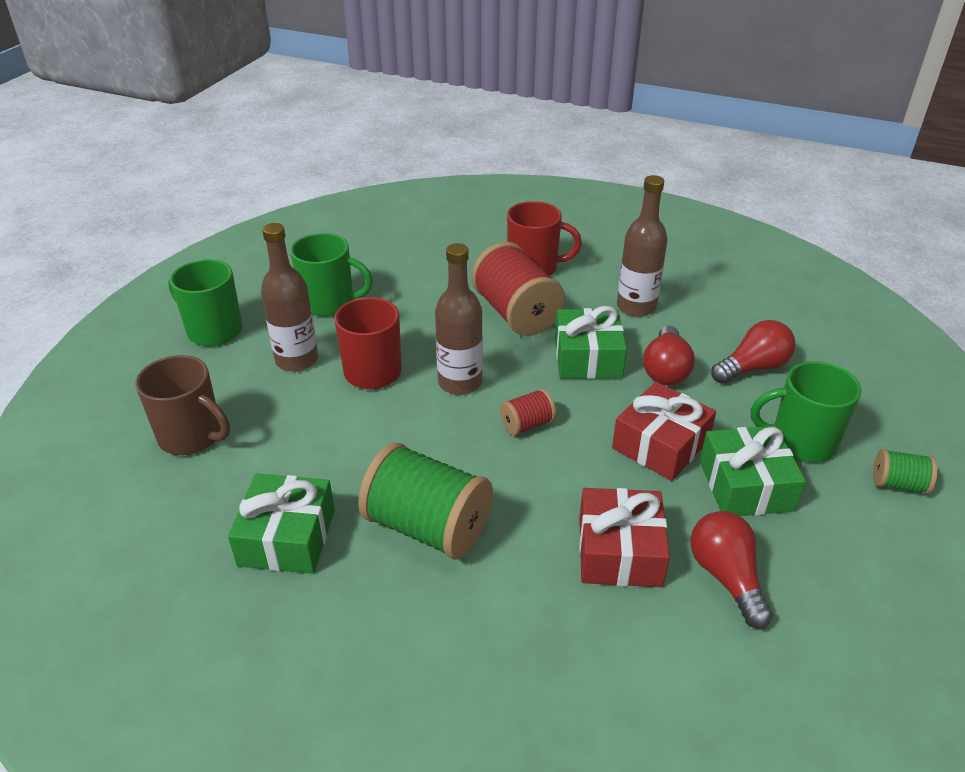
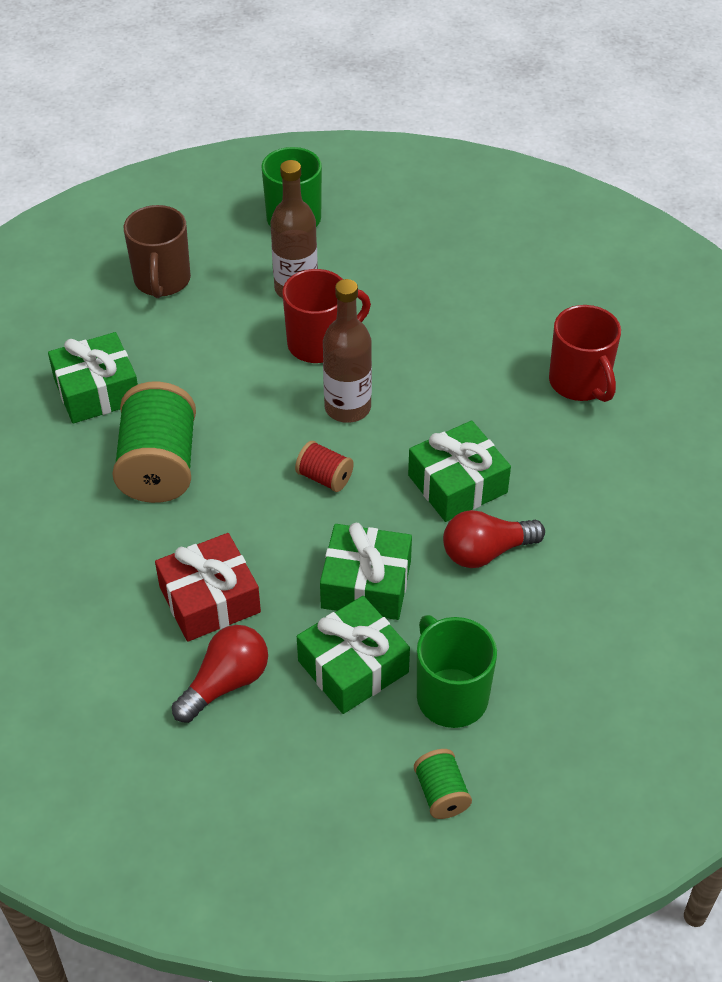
camera: 60 degrees right, 10 degrees up
green mug [290,233,373,316] -> none
red spool [471,242,565,336] -> none
red gift [612,382,716,481] -> green gift [320,523,412,620]
brown bottle [617,175,668,317] -> none
red light bulb [711,320,795,384] -> none

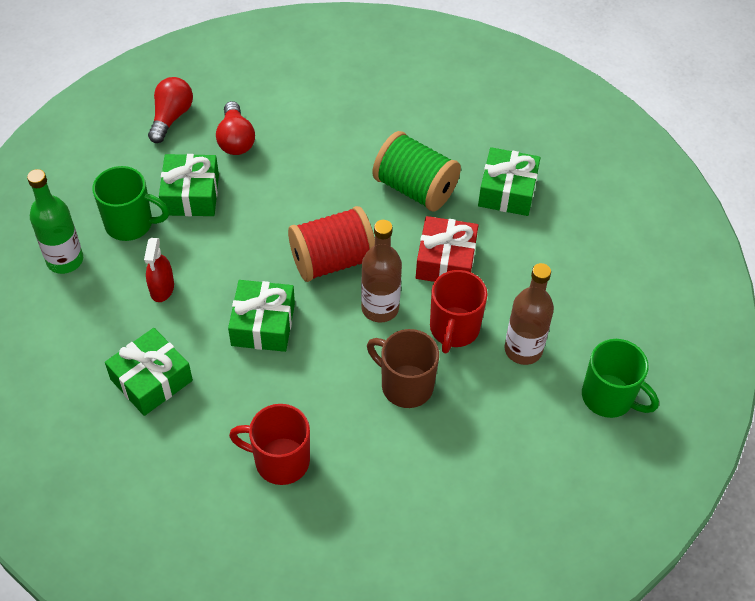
camera: 125 degrees right, 5 degrees up
brown mug [124,205,191,298] -> brown mug moved to [367,329,439,408]
red gift [155,533,261,641] -> red gift moved to [416,216,478,282]
red spool [295,441,354,492] -> red spool [288,206,375,282], size x2.06
green gift [320,523,412,620] -> green gift moved to [105,328,193,416]
green spool [414,749,472,819] -> none
red light bulb [443,510,545,568] -> red light bulb moved to [148,77,193,143]
none -> green bottle [27,169,83,274]
none -> red spray bottle [144,238,174,302]

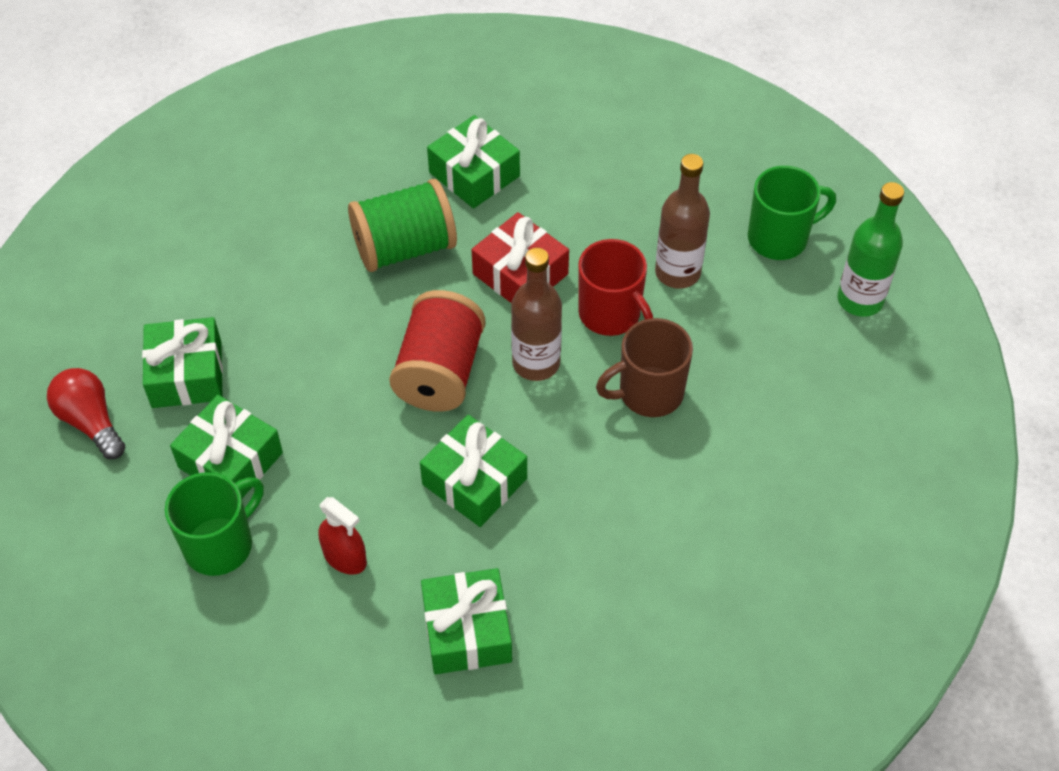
camera: 55 degrees left, 0 degrees up
green bottle [27,169,83,274] -> green bottle moved to [837,182,904,317]
red light bulb [216,101,255,155] -> green gift [142,317,223,408]
red mug [229,404,310,485] -> none

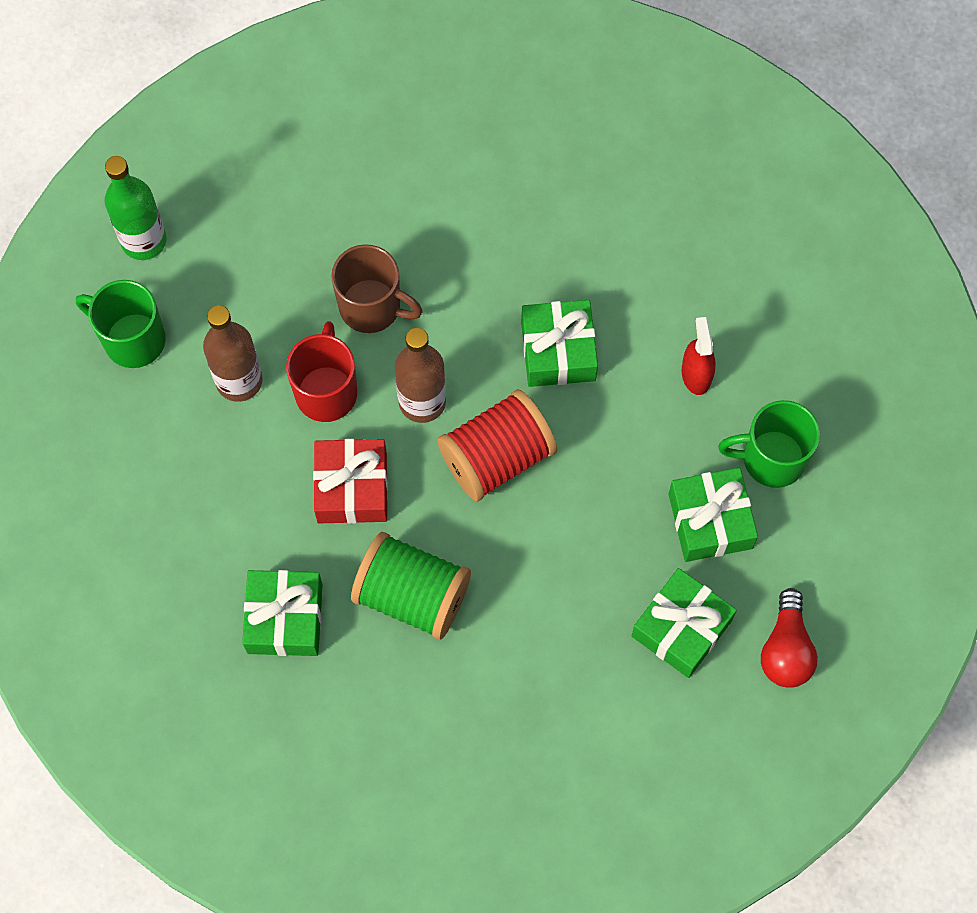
camera: 135 degrees left, 15 degrees up
green gift [421,568,512,674] -> none

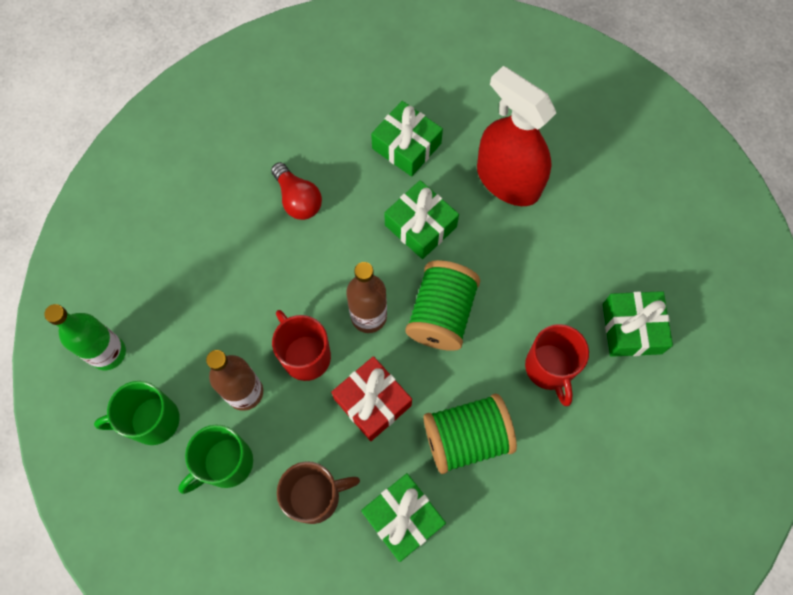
camera: 40 degrees left, 0 degrees up
brown mug [331,244,423,333] -> brown mug moved to [277,461,360,524]
red spool [437,389,557,502] -> green spool [405,260,480,351]
green gift [669,468,758,562] -> green gift moved to [371,101,443,177]
red spray bottle [682,317,716,395] -> red spray bottle [477,66,556,206], size x2.21
green mug [718,400,820,488] -> green mug moved to [178,425,253,494]
red light bulb [761,588,818,688] -> red light bulb moved to [271,162,322,220]
none -> red mug [525,324,589,406]

